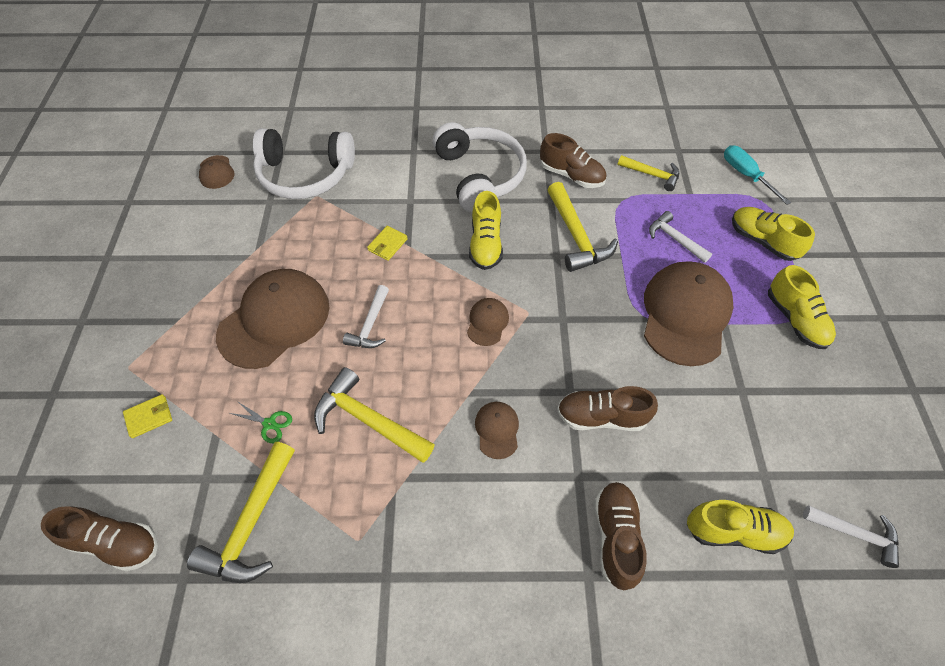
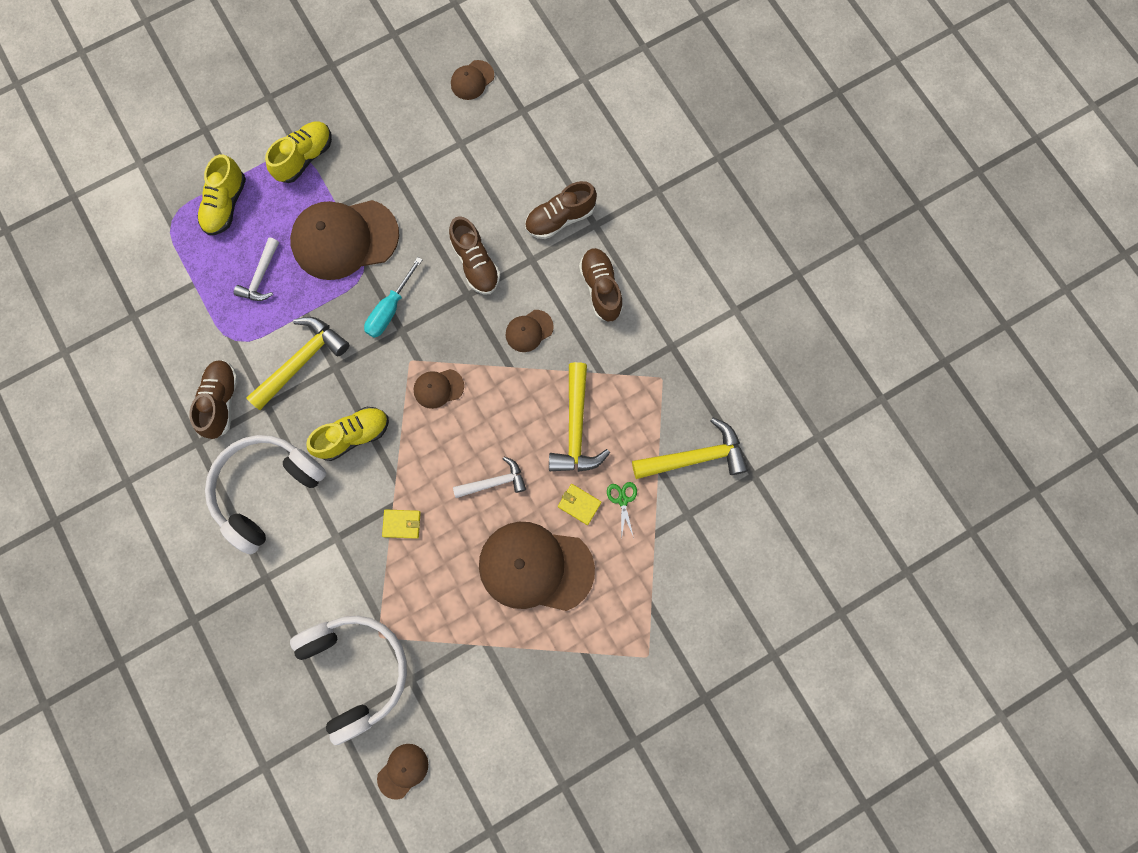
camera: 120 degrees left, 20 degrees up
brown shoe [41,506,158,571] -> brown shoe moved to [579,248,623,322]
yellow wallet [123,394,172,438] -> yellow wallet moved to [558,484,602,525]
yellow hammer [617,155,679,191] -> none
yellow shoe [687,500,794,554] -> none
turquoise screwdriver [724,145,791,205] -> turquoise screwdriver moved to [364,257,423,338]
white hammer [803,505,899,568] -> brown cap [451,60,494,100]

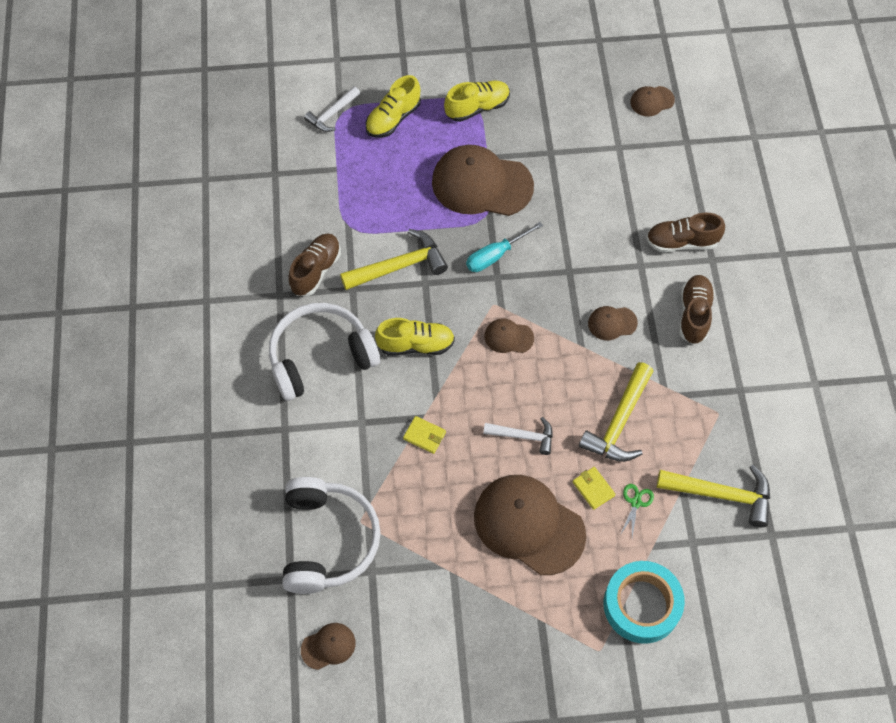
camera: 25 degrees right, 15 degrees down
white hammer [234,237,279,301] -> white hammer moved to [304,86,360,132]
brown shoe [449,216,500,294] -> none
none -> turquoise tape [604,561,685,644]

